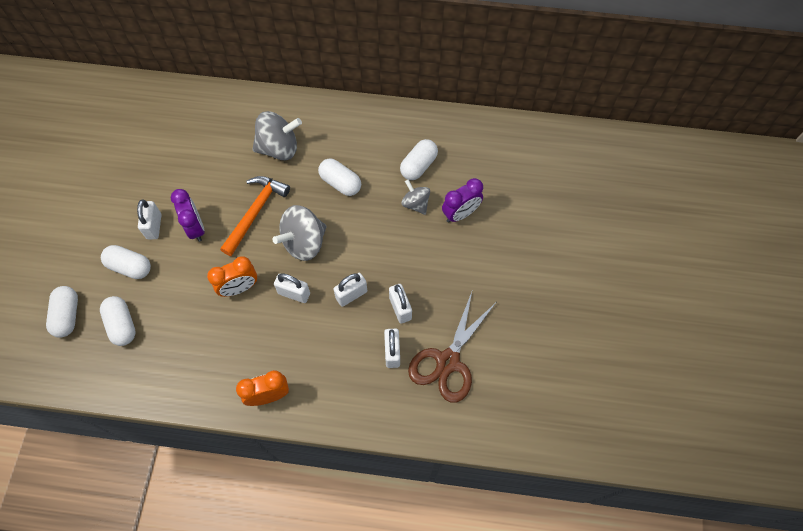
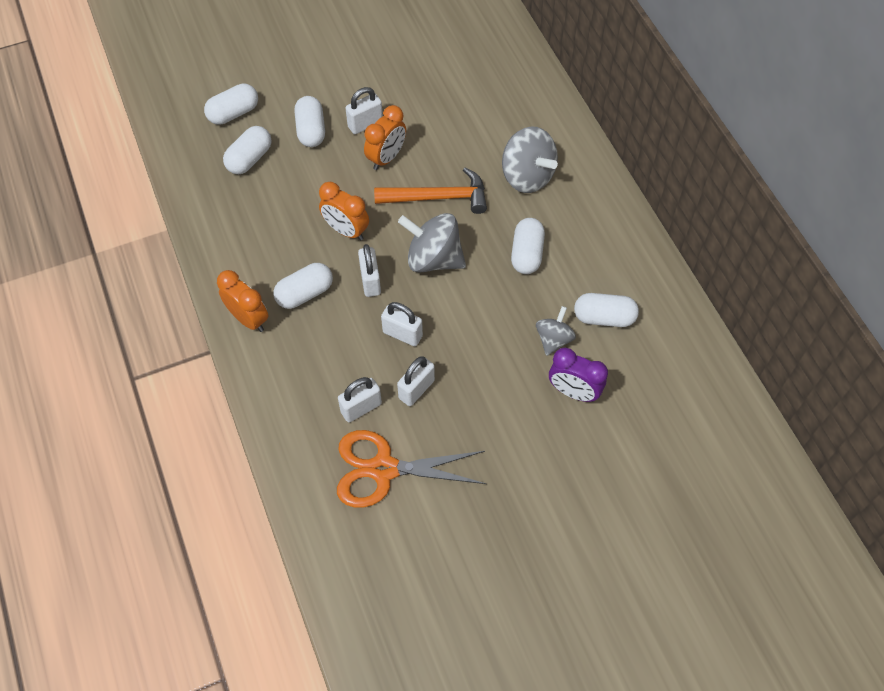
camera: 60 degrees right, 5 degrees down
purple clock [171,189,204,242] -> orange clock [364,105,406,170]
brown scissors [408,292,496,403] -> orange scissors [337,430,487,508]
none -> white capsule [273,263,333,309]

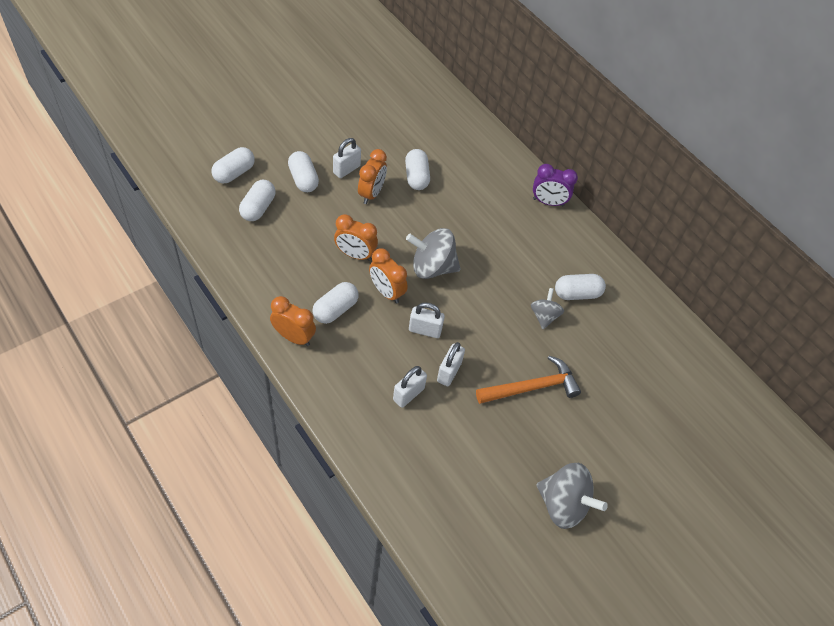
camera: 20 degrees left, 5 degrees down
orange scissors [337,430,487,508] -> none
white padlock [358,244,381,297] -> orange clock [369,248,408,303]
orange hammer [374,168,487,214] -> orange hammer moved to [476,356,581,404]
grey spinning top [502,127,558,193] -> grey spinning top moved to [536,463,608,529]
white capsule [511,218,545,274] -> white capsule moved to [405,149,430,190]
purple clock [549,348,608,402] -> purple clock moved to [533,164,578,207]

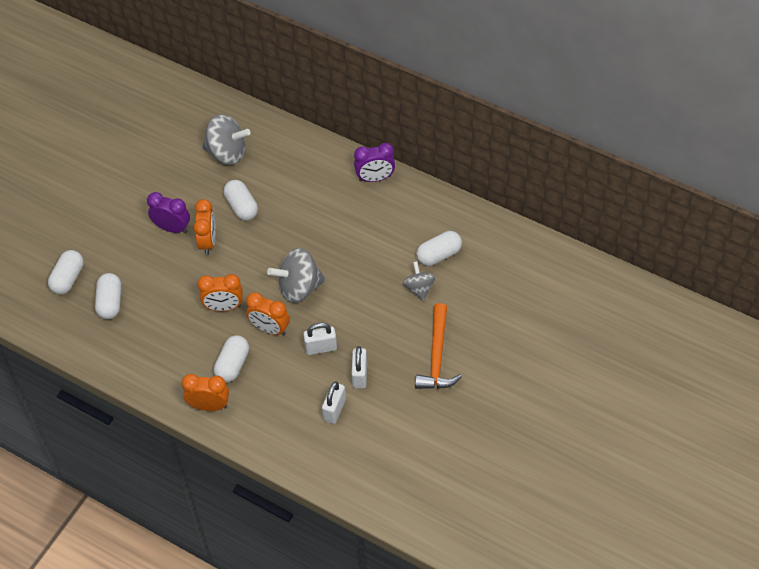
camera: 15 degrees left, 0 degrees up
white capsule [288,151,319,192] -> none
white padlock [333,138,361,178] -> purple clock [147,192,190,233]
orange hammer [476,356,581,404] -> orange hammer turned 135 degrees clockwise [415,303,462,389]
grey spinning top [536,463,608,529] -> grey spinning top moved to [202,114,251,165]

